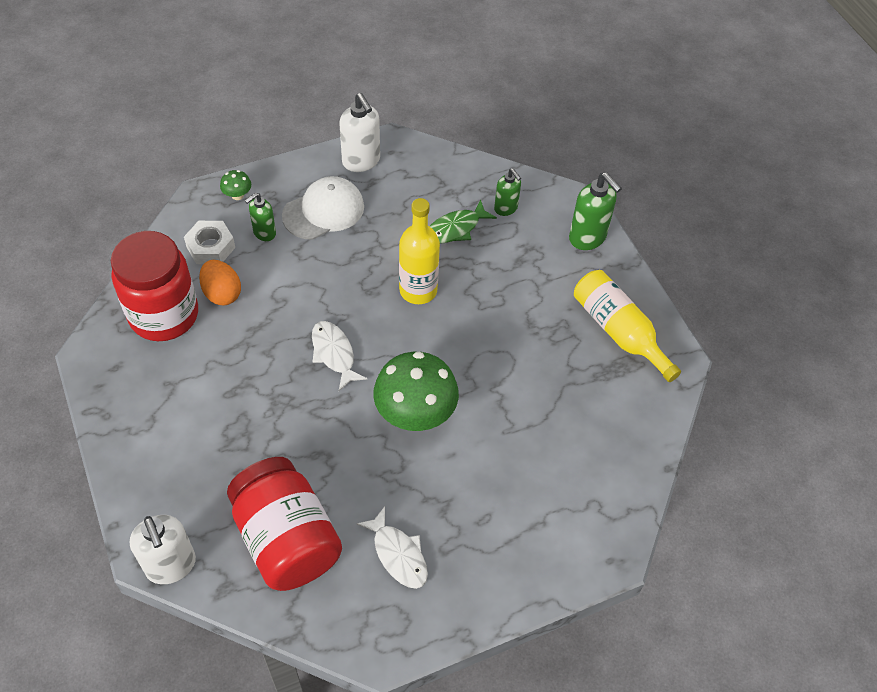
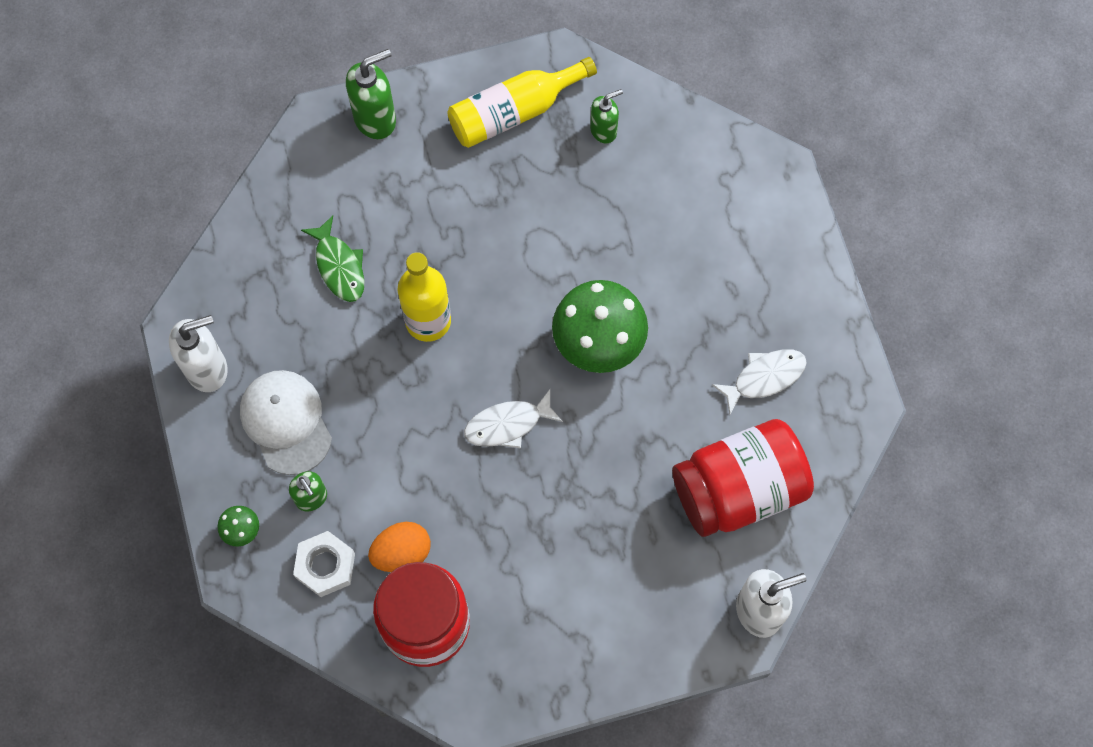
camera: 80 degrees left, 15 degrees up
green soap dispenser [494,169,521,216] -> green soap dispenser moved to [590,89,623,144]

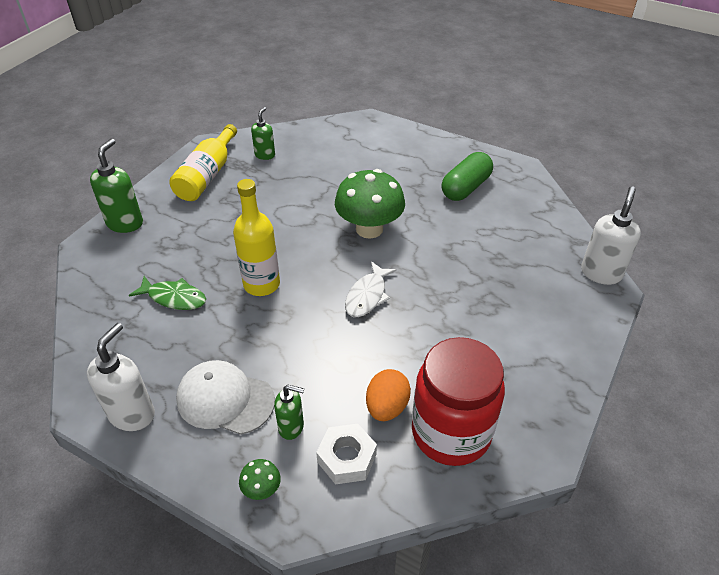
camera: 45 degrees left, 25 degrees down
red jar [672,419,814,537] -> none
white fish [712,349,807,414] -> green capsule [441,152,493,201]

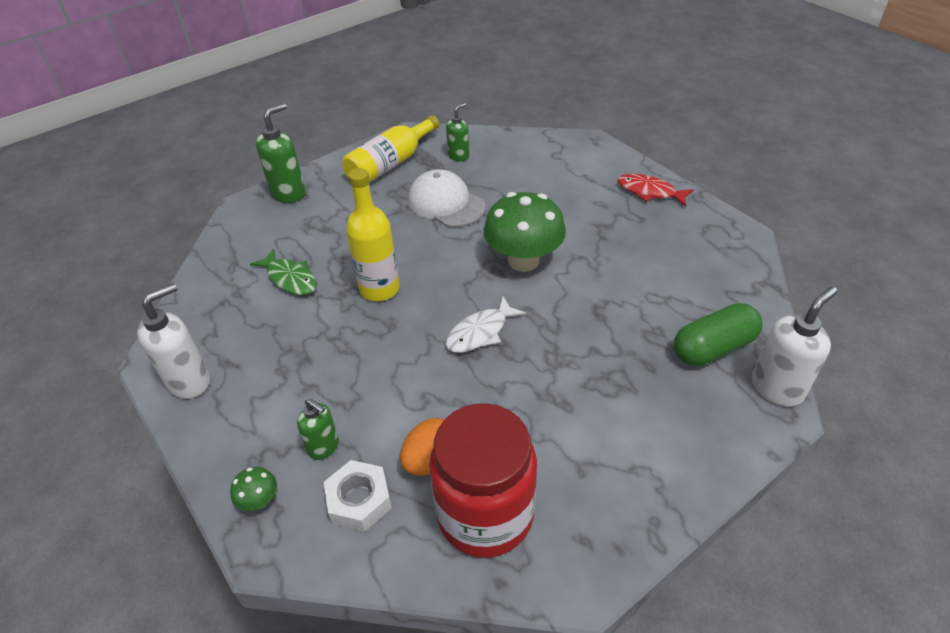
camera: 25 degrees right, 0 degrees up
white cap [176,360,275,435] -> white cap moved to [408,169,486,227]
green capsule [441,152,493,201] -> green capsule moved to [674,303,762,366]
none -> red fish [618,174,694,207]

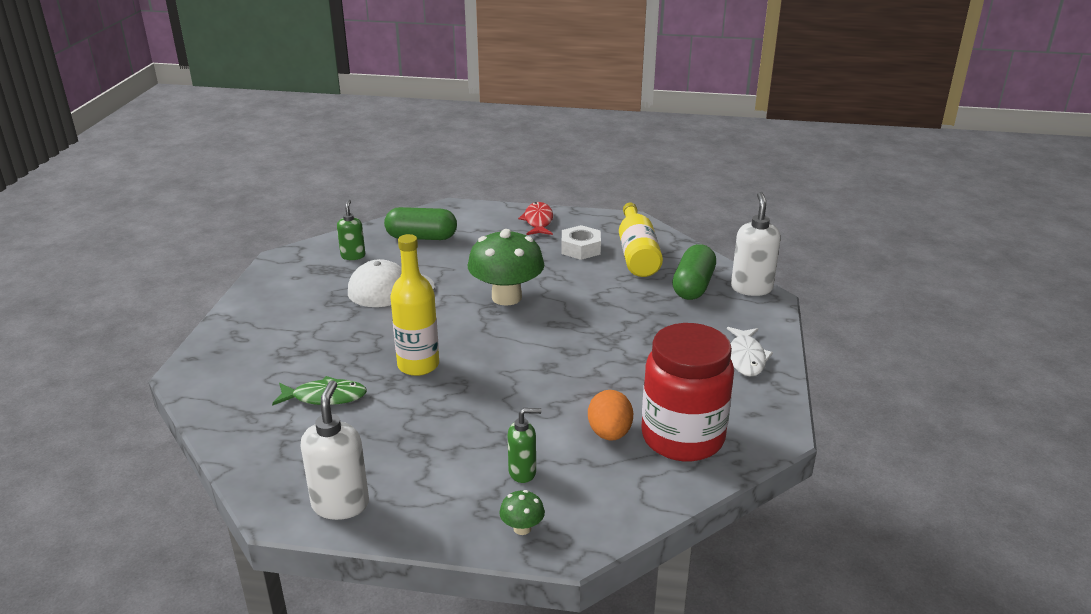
camera: 45 degrees left, 15 degrees down
green soap dispenser [256,103,306,203] -> none
white nut [324,460,392,532] -> white nut moved to [561,225,601,260]
yellow bottle [342,115,439,183] -> yellow bottle moved to [619,203,663,277]
white fish [446,296,526,353] -> white fish moved to [727,327,773,377]
red fish [618,174,694,207] -> red fish turned 105 degrees clockwise [518,202,553,235]
none -> green capsule [384,207,457,240]

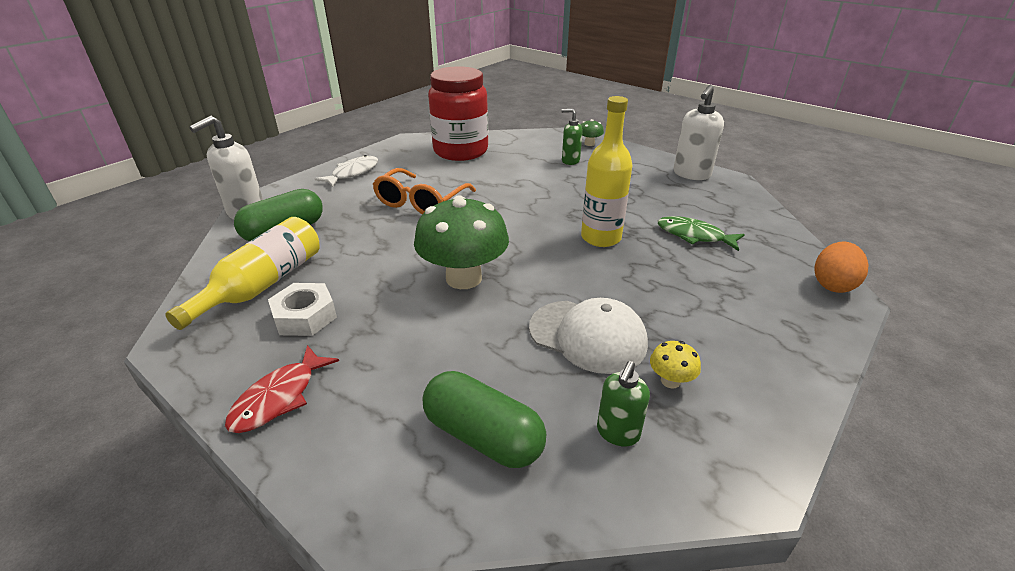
camera: 150 degrees left, 5 degrees up
orange egg [588,390,633,441] -> orange egg moved to [815,241,869,293]
none -> orange glasses [373,168,476,214]
none -> yellow mushroom [650,341,701,388]

